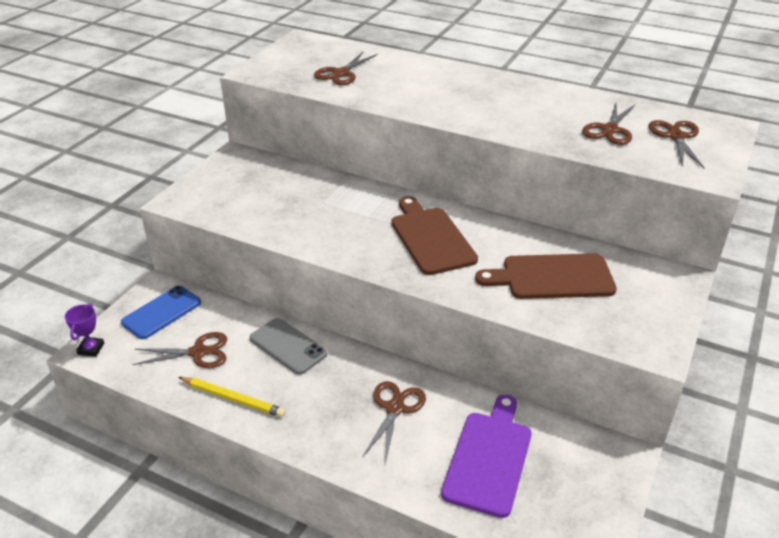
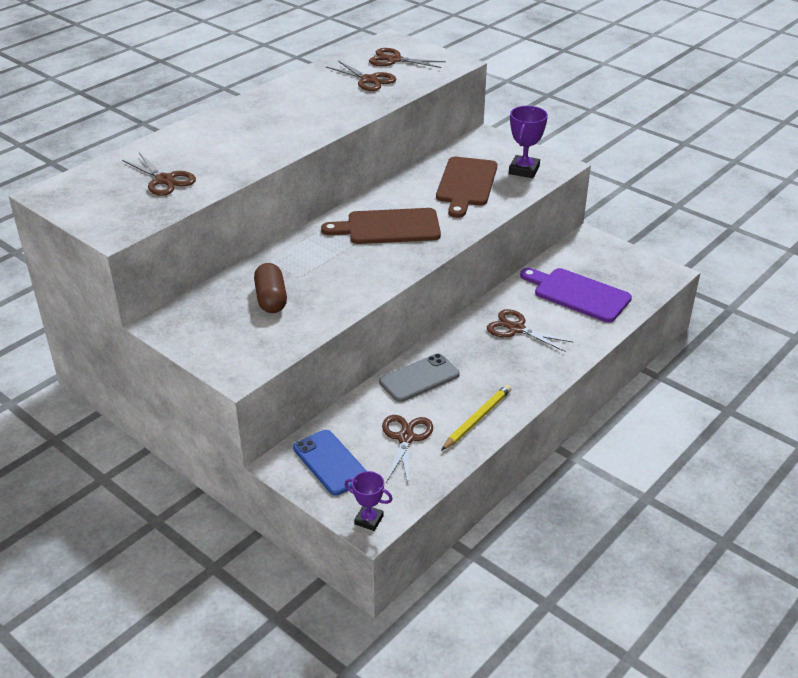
camera: 75 degrees left, 0 degrees up
none -> brown capsule [254,263,287,313]
none -> purple trophy [509,106,548,178]

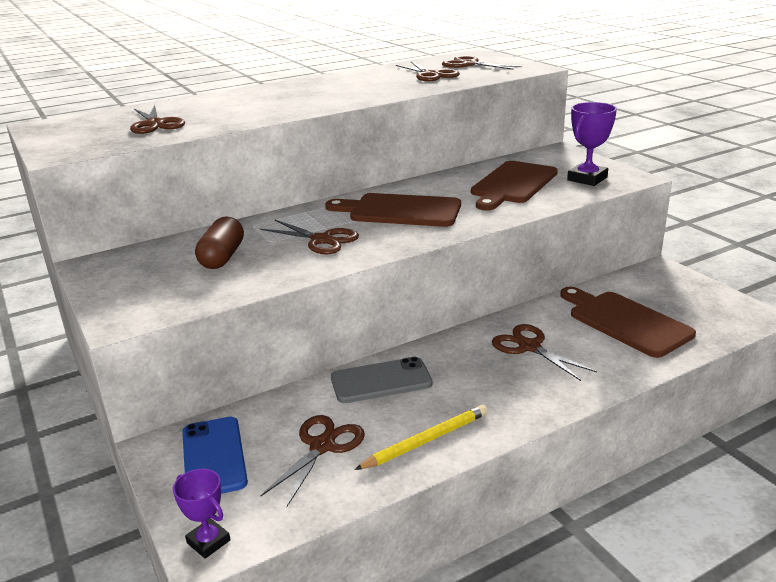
camera: 20 degrees right, 10 degrees down
purple cutting board [520,268,632,322] -> brown cutting board [560,287,696,358]
none -> brown scissors [260,220,359,255]

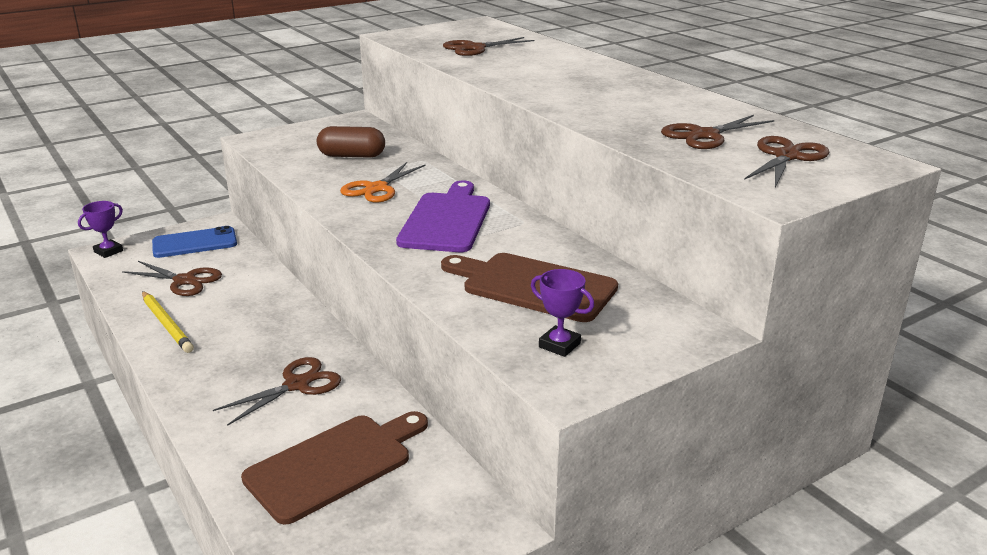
camera: 85 degrees right, 0 degrees up
brown scissors [260,220,359,255] -> orange scissors [340,162,426,203]
brown cutting board [325,193,461,227] -> purple cutting board [396,181,490,252]
grey phone [331,357,433,403] -> none
purple trophy [567,102,617,186] -> purple trophy [531,269,594,357], size x0.65

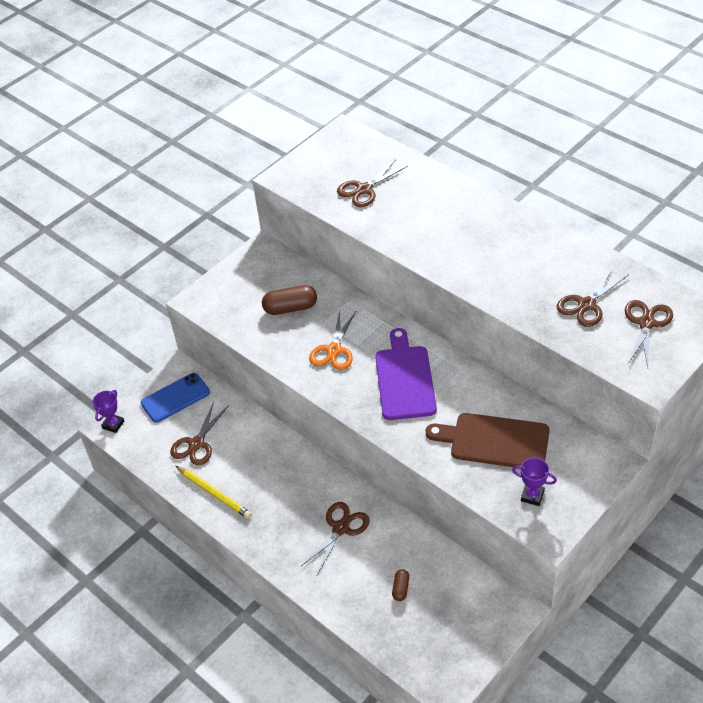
camera: 10 degrees left, 20 degrees up
brown scissors [122,261,222,296] -> brown scissors turned 105 degrees clockwise [170,402,229,466]
brown cutting board [241,411,428,525] -> brown capsule [392,569,409,601]

